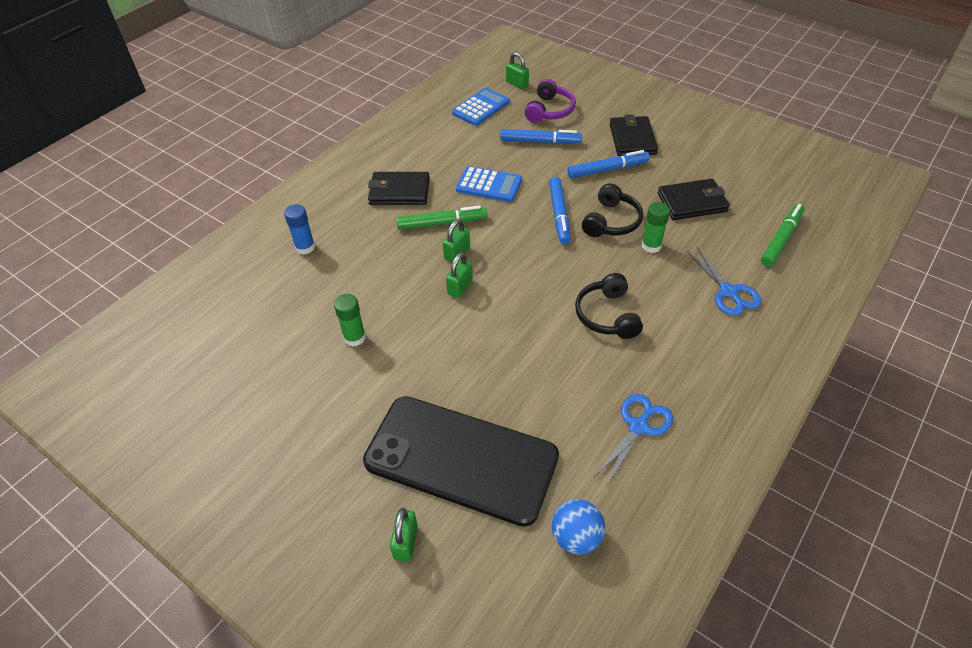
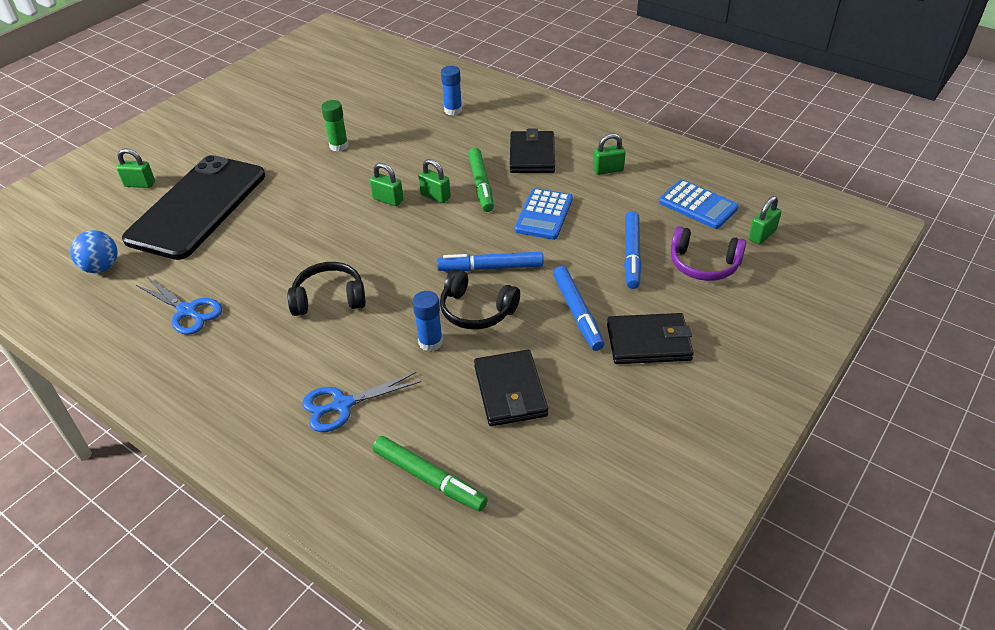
camera: 90 degrees right, 5 degrees down
green glue stick [641,202,670,253] -> blue glue stick [412,291,443,351]
none -> green padlock [593,134,626,175]

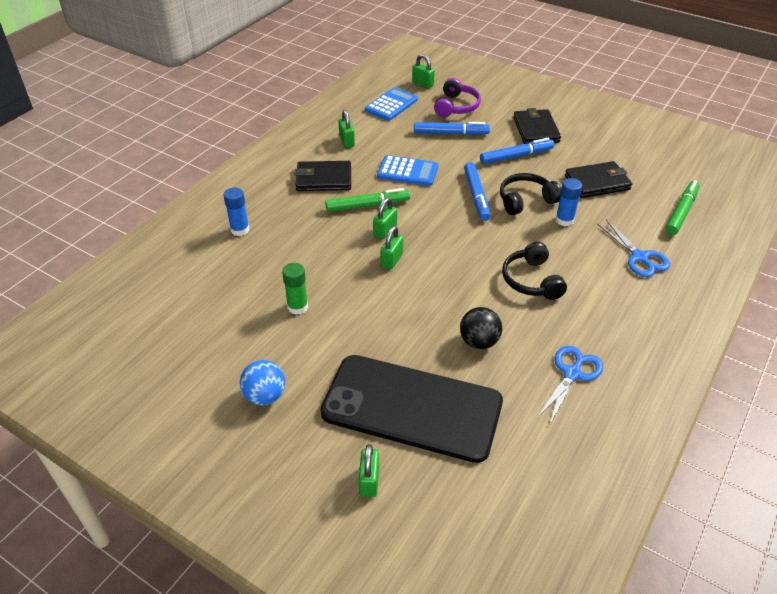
camera: 95 degrees left, 0 degrees up
blue ball [70,230,118,273] -> blue ball moved to [240,360,285,405]
black headphones [440,269,520,329] -> black headphones turned 135 degrees counterclockwise [500,173,561,215]
none -> black ball [460,307,502,349]

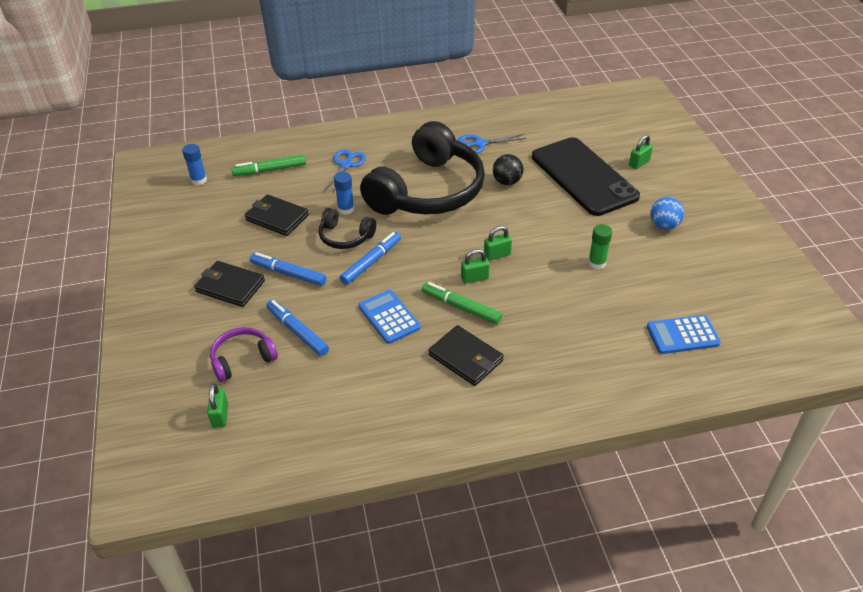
camera: 135 degrees left, 0 degrees up
blue glue stick [223,187,249,236] -> blue glue stick moved to [182,144,207,185]
green padlock [339,110,355,148] -> none
blue calculator [365,87,418,121] -> blue calculator moved to [647,315,721,354]
black headphones [502,242,567,300] -> black headphones [360,121,485,215], size x2.27
black wallet [513,108,561,144] -> black wallet turned 75 degrees clockwise [194,261,265,307]

